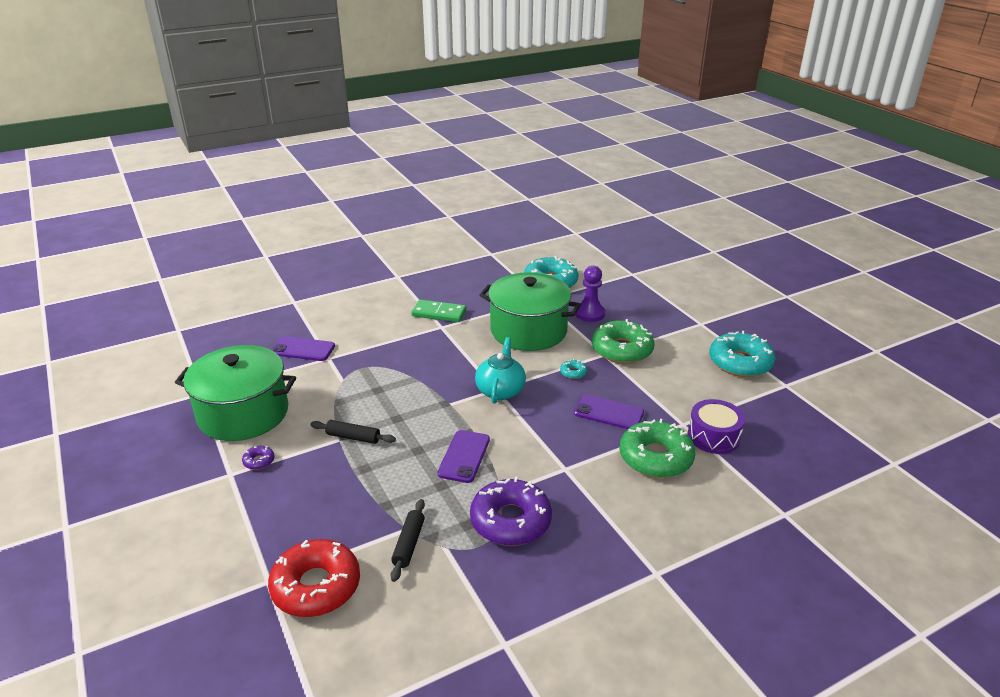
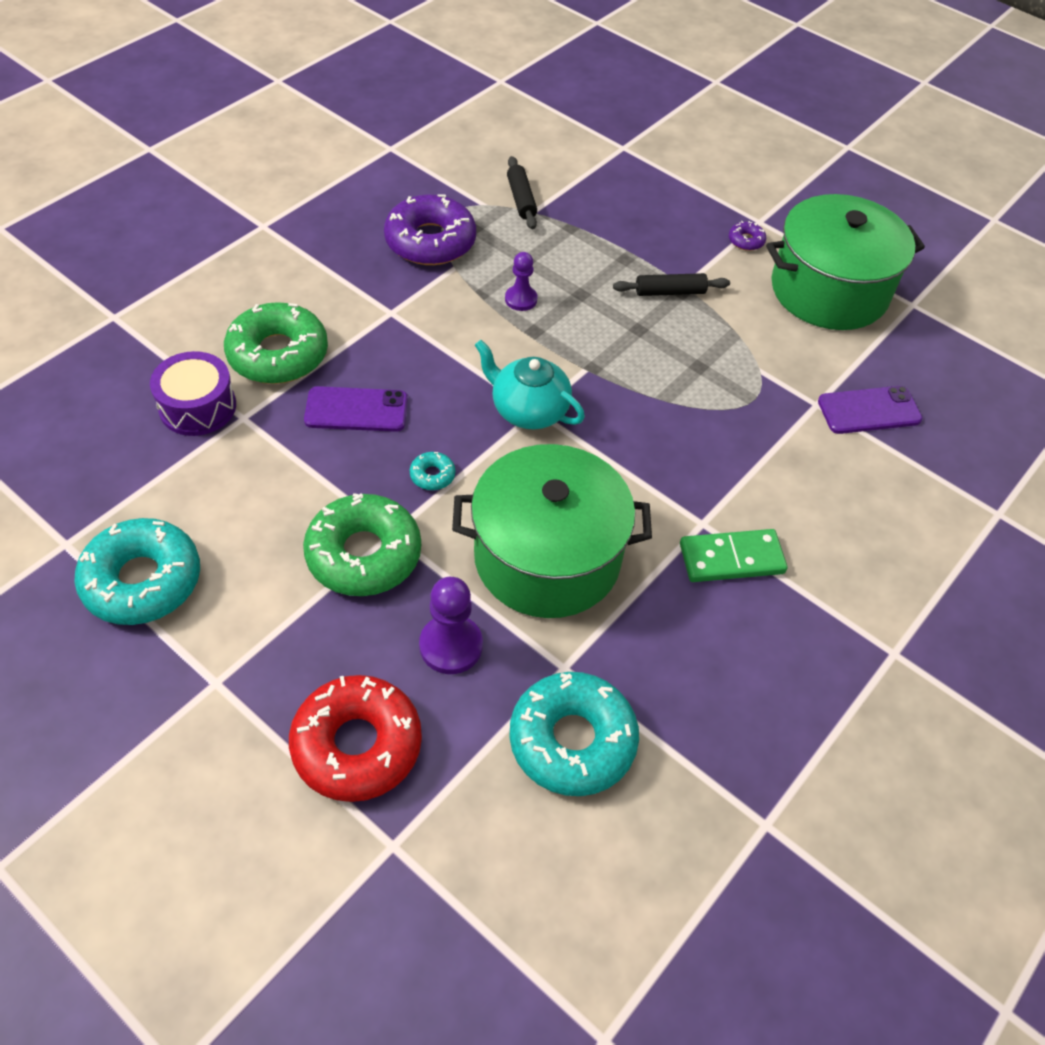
camera: 155 degrees right, 20 degrees up
red donut [268,539,360,617] -> red donut moved to [289,675,422,802]
purple phone [437,430,490,483] -> purple pawn [505,252,537,311]
turquoise teapot [475,337,526,404] -> turquoise teapot turned 135 degrees clockwise [475,340,585,429]

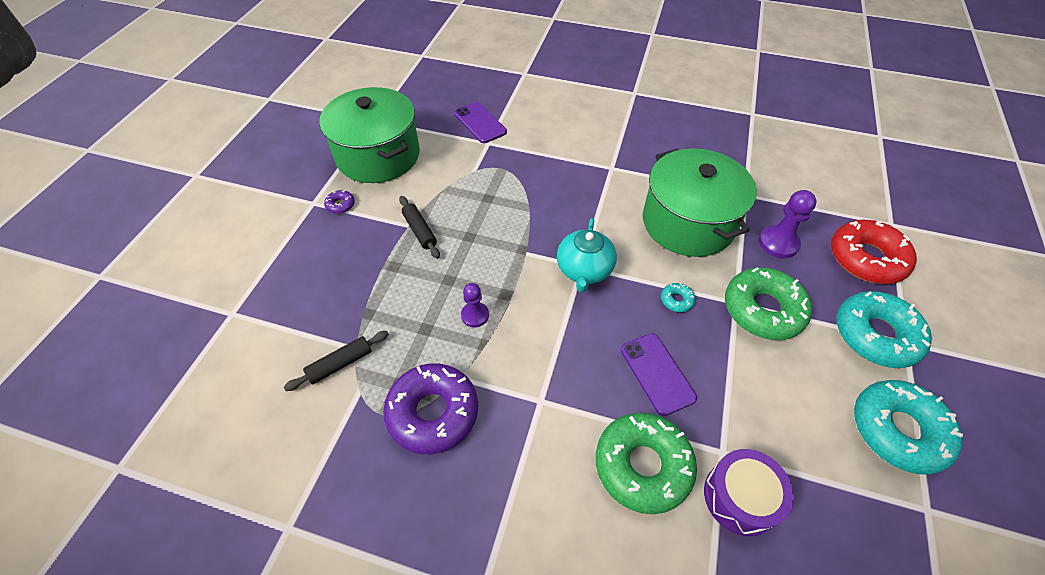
camera: 110 degrees left, 0 degrees up
turquoise donut [509,672,639,796] -> turquoise donut moved to [836,291,932,368]
green domino [680,529,787,582] -> none

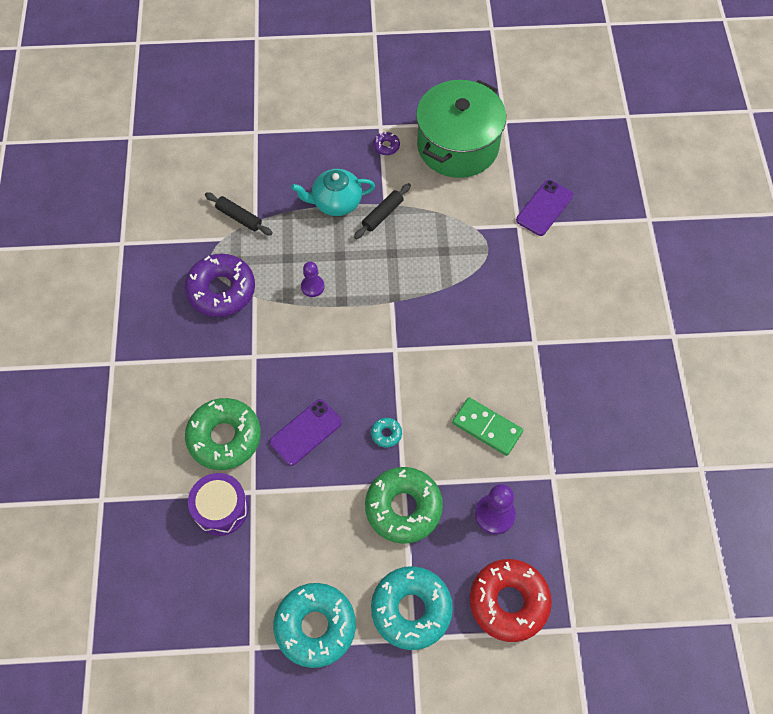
camera: 70 degrees right, 10 degrees up
turquoise teapot [557,218,617,293] -> turquoise teapot moved to [291,169,375,216]
green pot [643,149,757,257] -> green domino [452,397,523,456]

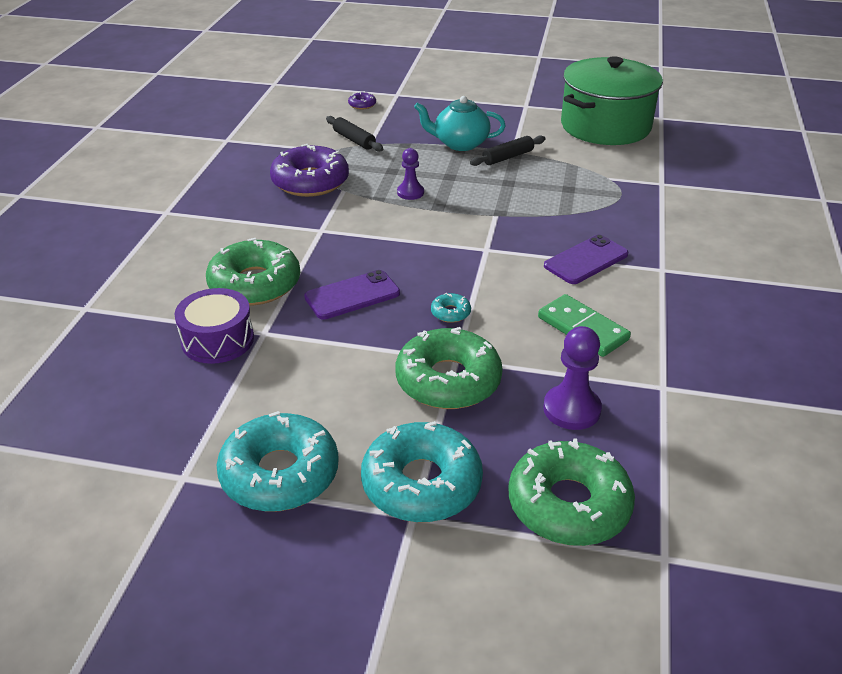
camera: 15 degrees right, 25 degrees down
purple donut [373,132,400,155] -> purple donut moved to [348,91,376,110]
red donut [470,559,552,642] -> green donut [508,439,635,546]
purple phone [516,180,573,236] -> purple phone moved to [544,235,628,284]

